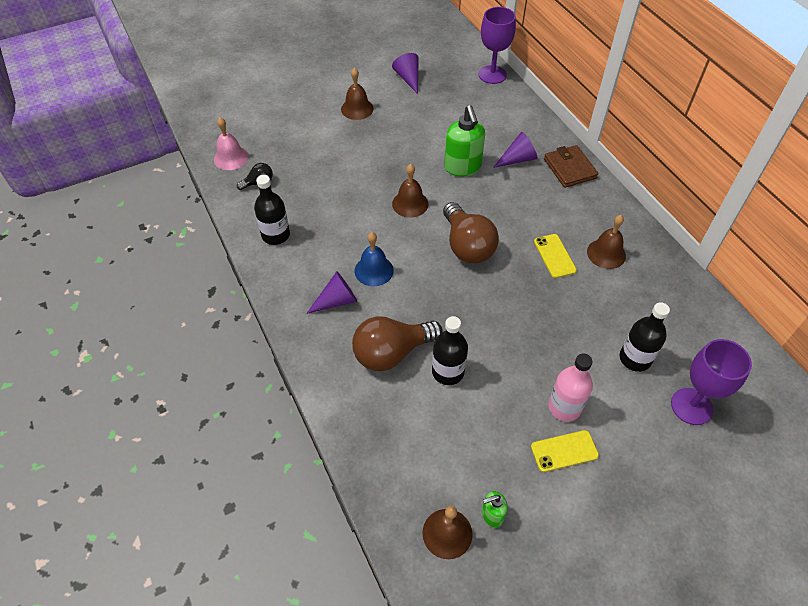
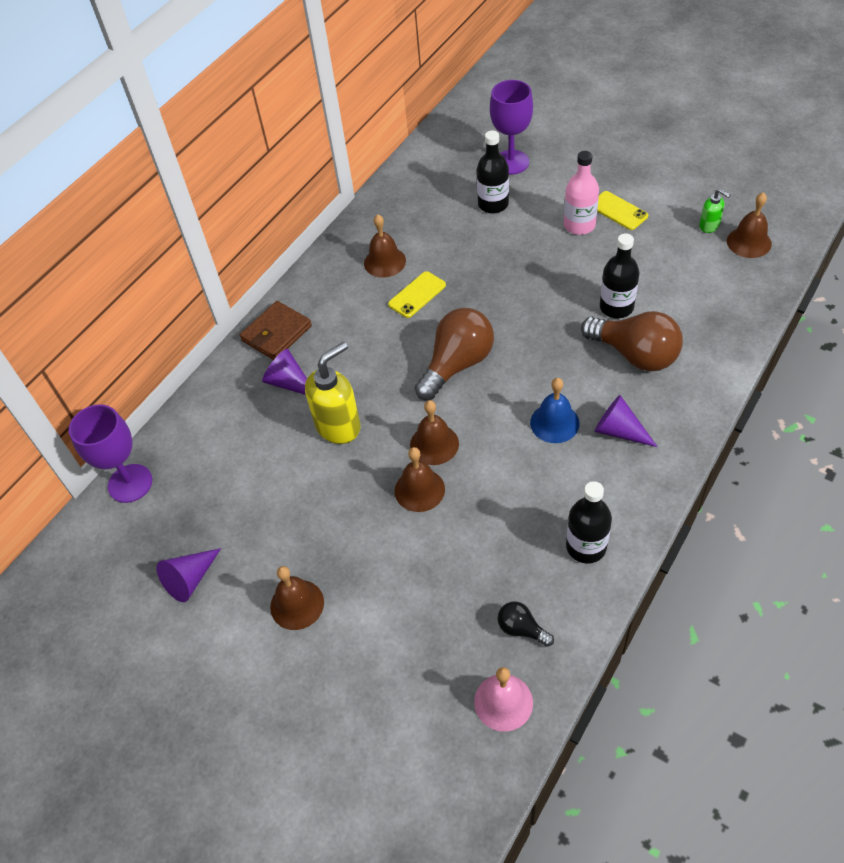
camera: 115 degrees left, 0 degrees up
green soap dispenser [444,105,485,177] -> yellow soap dispenser [305,342,361,444]
none -> brown bell [395,447,445,512]

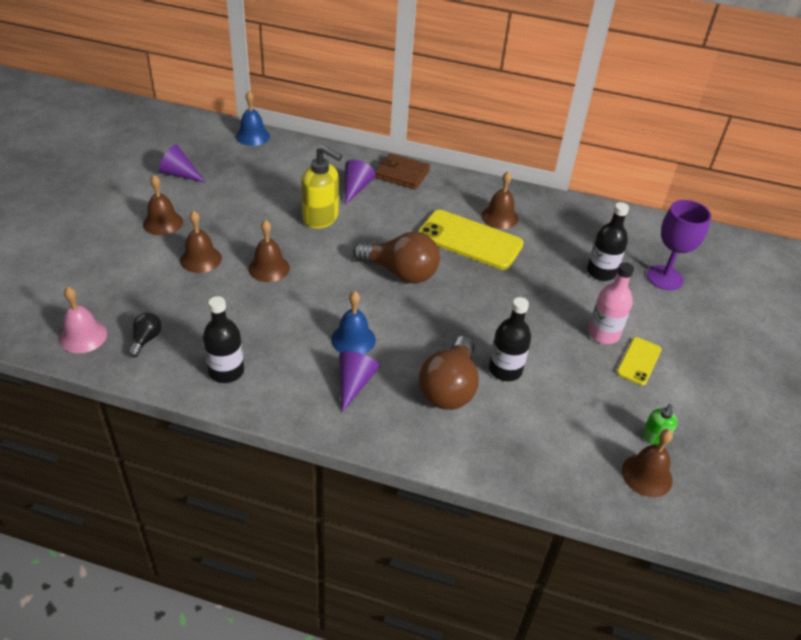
camera: 65 degrees right, 10 degrees down
purple goblet [69,404,152,503] -> blue bell [236,91,270,146]
yellow phone [388,271,446,318] -> yellow phone [418,210,524,270], size x1.92
brown bell [410,400,459,465] -> brown bell moved to [180,210,222,273]

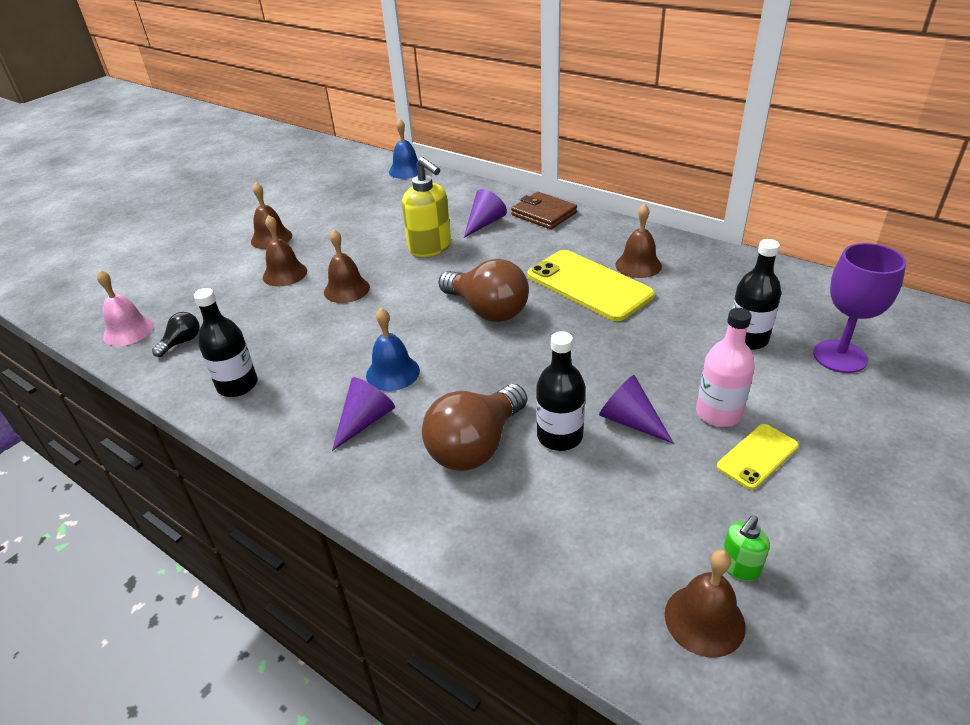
camera: 25 degrees right, 5 degrees down
purple cone [159,145,206,183] -> purple cone moved to [599,375,674,444]

